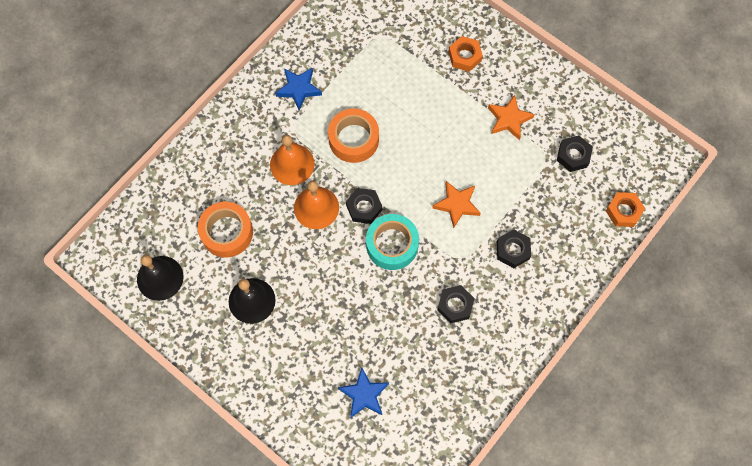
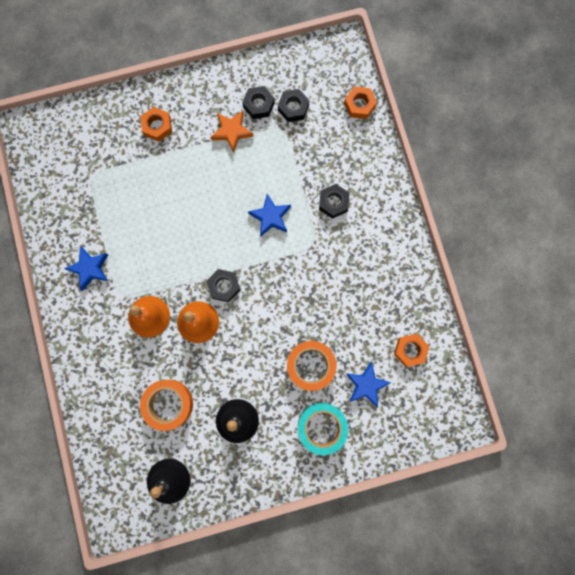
camera: 55 degrees left, 10 degrees up
orange tape [328,109,379,163] -> orange tape moved to [287,341,336,391]
turquoise tape [366,214,419,270] -> turquoise tape moved to [298,403,348,455]
orange star [432,181,481,228] -> blue star [248,194,291,236]
black nut [437,285,475,323] -> black nut moved to [242,86,275,119]
none -> orange nut [394,334,429,367]

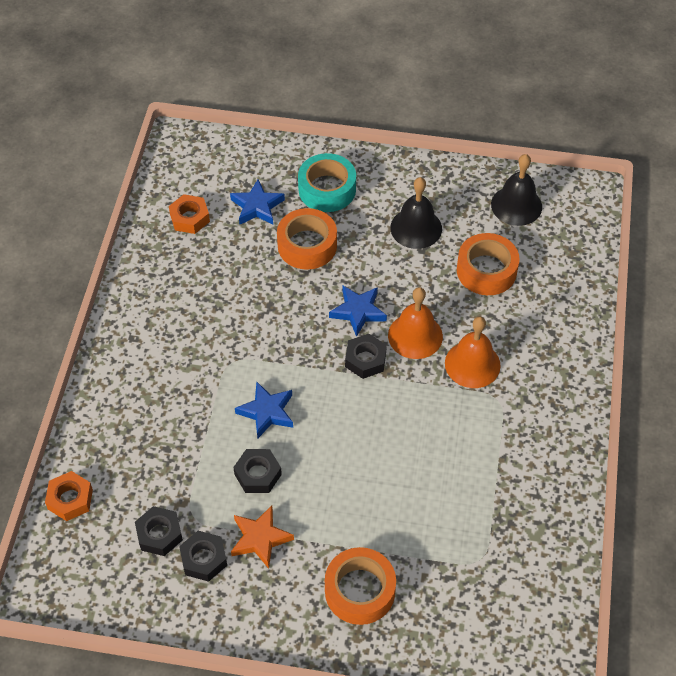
camera: 155 degrees left, 25 degrees down
blue star [64,246,108,291] -> blue star moved to [329,285,387,337]
orange nut [140,107,172,142] -> orange tape [325,547,396,625]
black nut [319,184,350,219] -> black nut moved to [233,449,282,493]

